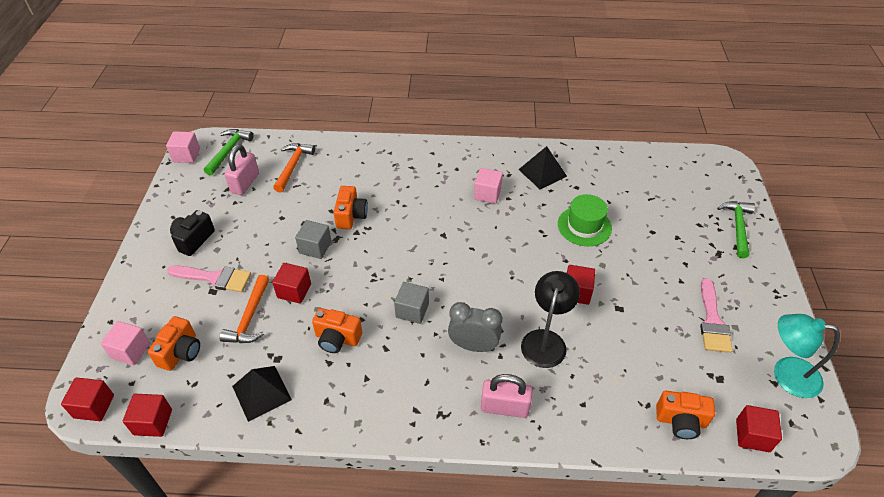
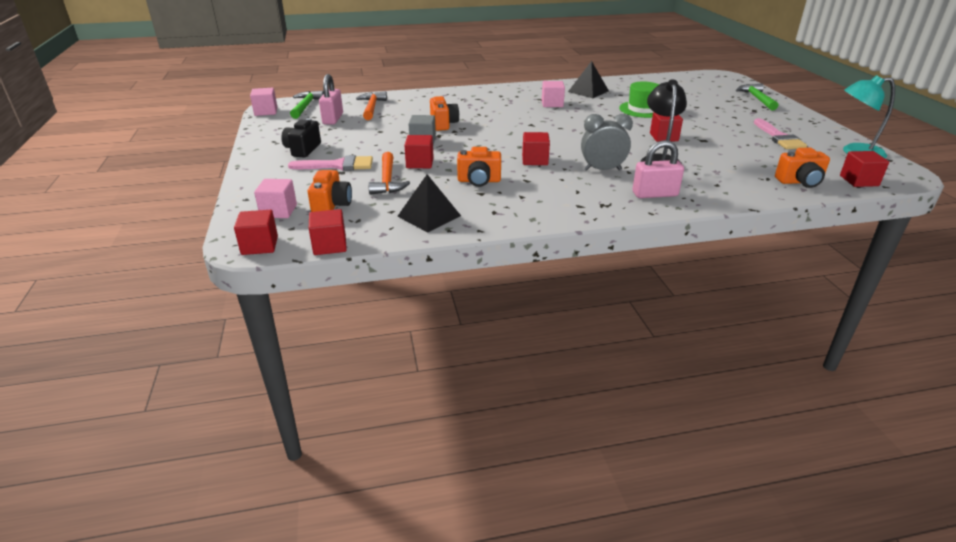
camera: 15 degrees left, 15 degrees down
grey cube [394,282,429,324] -> red cube [522,132,550,165]

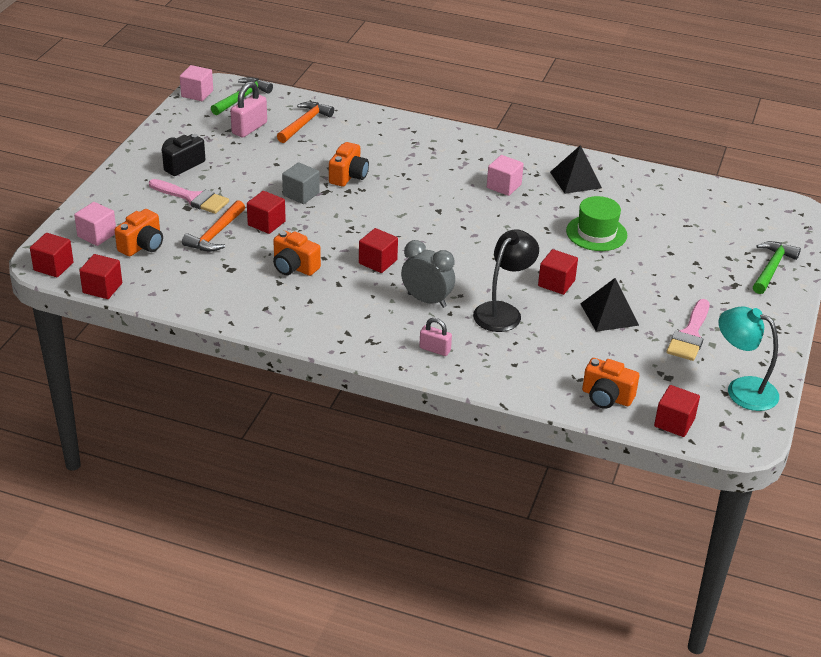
camera: 30 degrees right, 5 degrees up
black pyramid [397,174,461,232] -> black pyramid moved to [580,278,639,332]
pink padlock [632,140,684,198] -> pink padlock [419,318,452,356], size x0.63

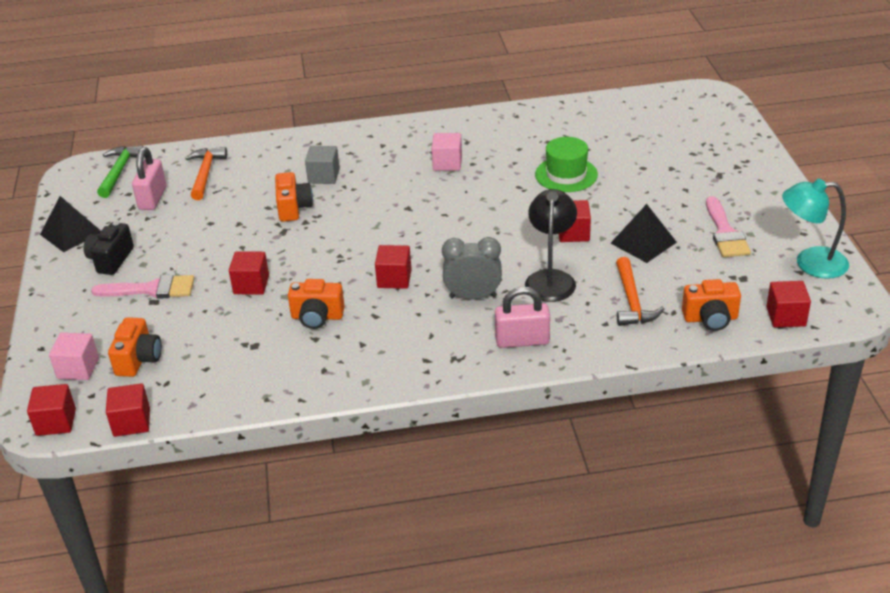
camera: 25 degrees left, 0 degrees up
pink cube [180,65,213,101] -> none
orange hammer [182,200,245,252] -> orange hammer moved to [616,257,665,326]
grey cube [282,162,320,204] -> grey cube moved to [305,146,340,184]
pink padlock [419,318,452,356] -> pink padlock [495,287,550,348], size x1.59
black pyramid [550,145,602,194] -> black pyramid moved to [40,196,101,252]
green hammer [753,241,801,294] -> none

